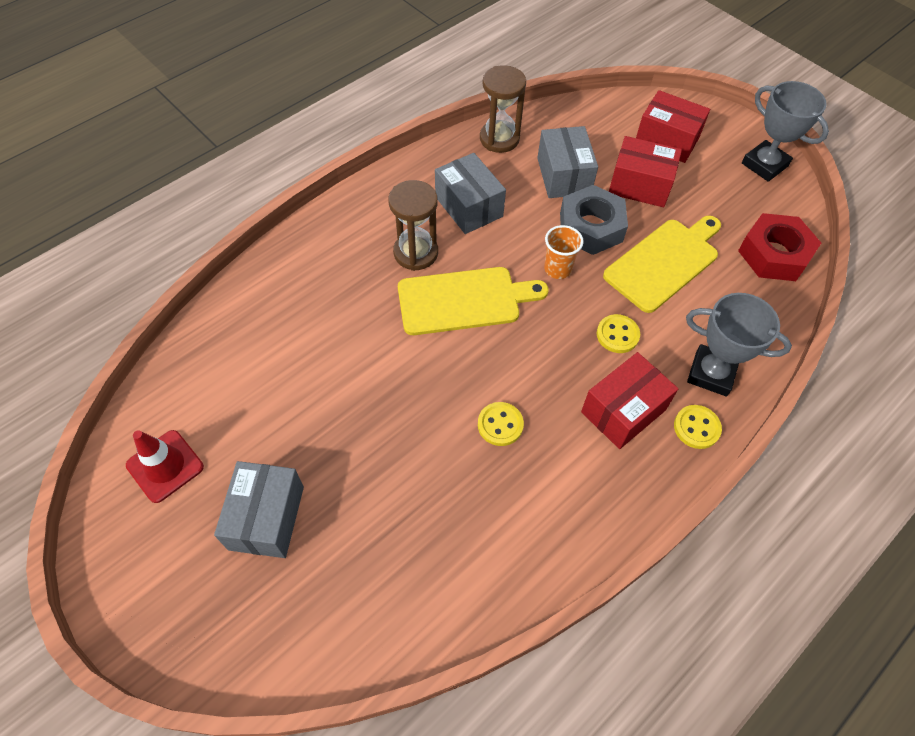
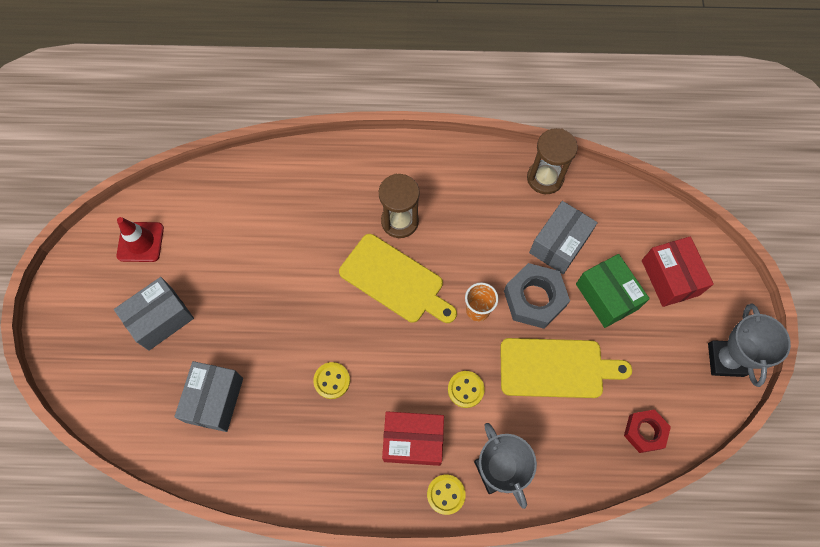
camera: 45 degrees right, 10 degrees up
grey box [435,153,506,234] -> grey box moved to [174,361,243,432]
red box [609,136,682,207] -> green box [576,254,650,328]
red nut [738,213,821,281] -> red nut [624,410,671,453], size x0.64

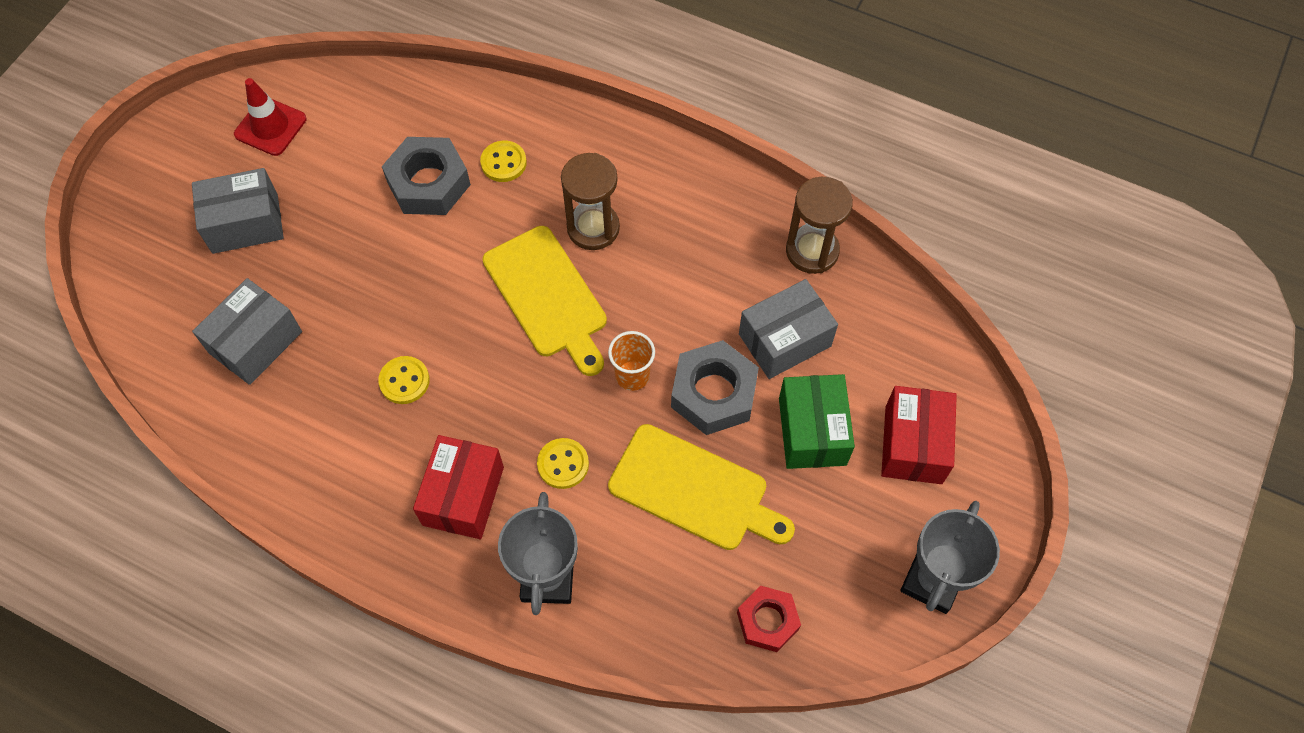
camera: 25 degrees right, 5 degrees down
red box [382,411,444,466] -> red box turned 75 degrees clockwise [413,435,504,539]
yellow button [427,475,466,515] -> yellow button moved to [480,141,527,182]
none -> grey nut [382,137,471,215]

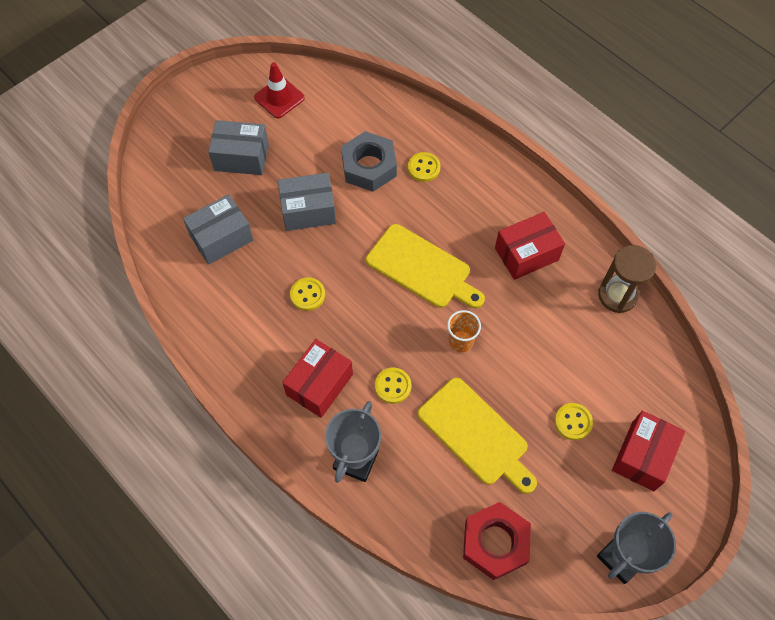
camera: 20 degrees right, 0 degrees up
yellow cutting board [483,226,607,376] -> yellow cutting board turned 45 degrees counterclockwise [366,224,485,308]
brown hourglass [561,153,620,250] -> none
grey nut [671,340,759,435] -> none
red nut [737,586,801,652] -> red nut [463,502,531,580], size x1.56
grey box [739,279,838,379] -> grey box moved to [278,173,336,231]
green box [779,374,855,469] -> yellow button [555,403,593,440]
none -> red box [495,212,565,280]

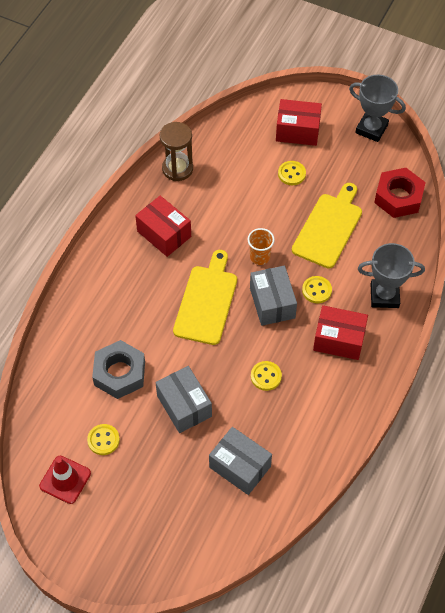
camera: 110 degrees left, 5 degrees down
grey box [208,120,269,175] -> grey box moved to [250,266,297,326]
yellow button [408,152,441,182] -> yellow button moved to [87,424,120,455]

